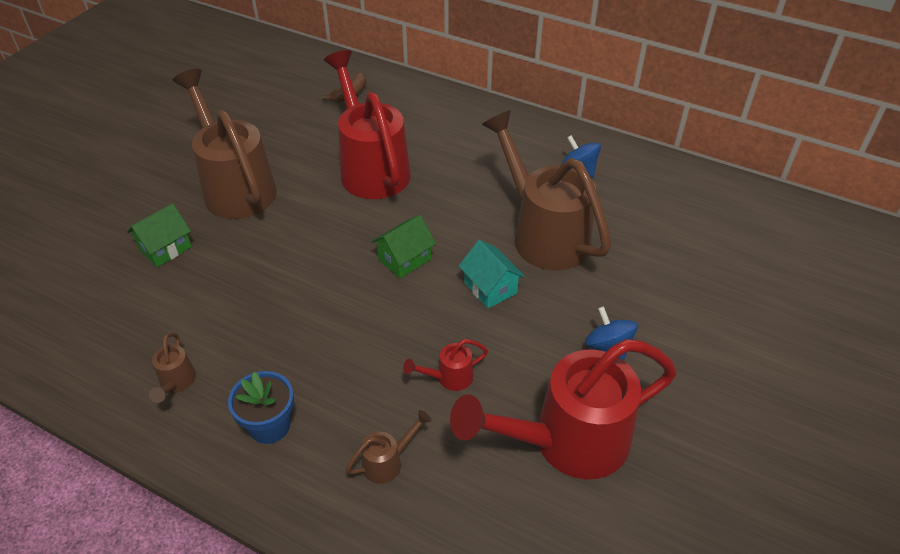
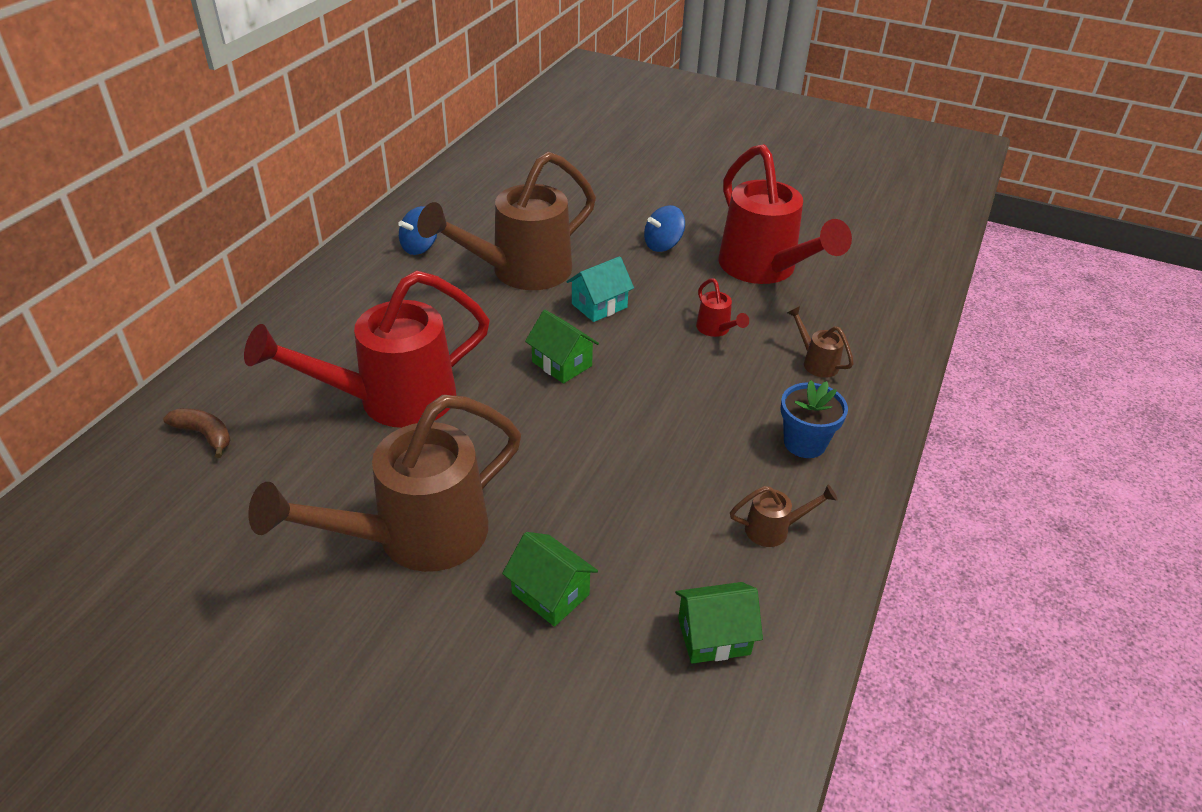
camera: 95 degrees left, 5 degrees down
none -> green house [675,582,763,664]

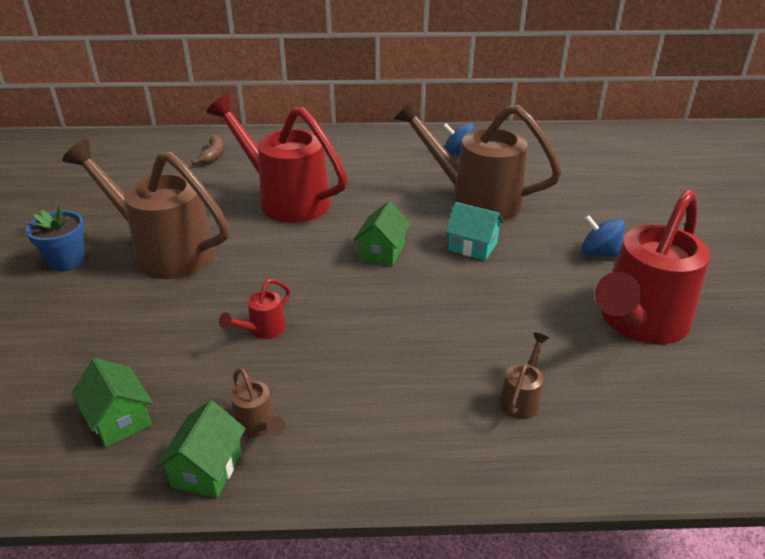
camera: 65 degrees right, 5 degrees down
green house [502,532,598,627] -> green house moved to [156,400,246,498]
red watering can [696,278,749,337] -> red watering can moved to [219,279,290,339]
blue flower pot [780,380,848,458] -> blue flower pot moved to [26,206,85,271]

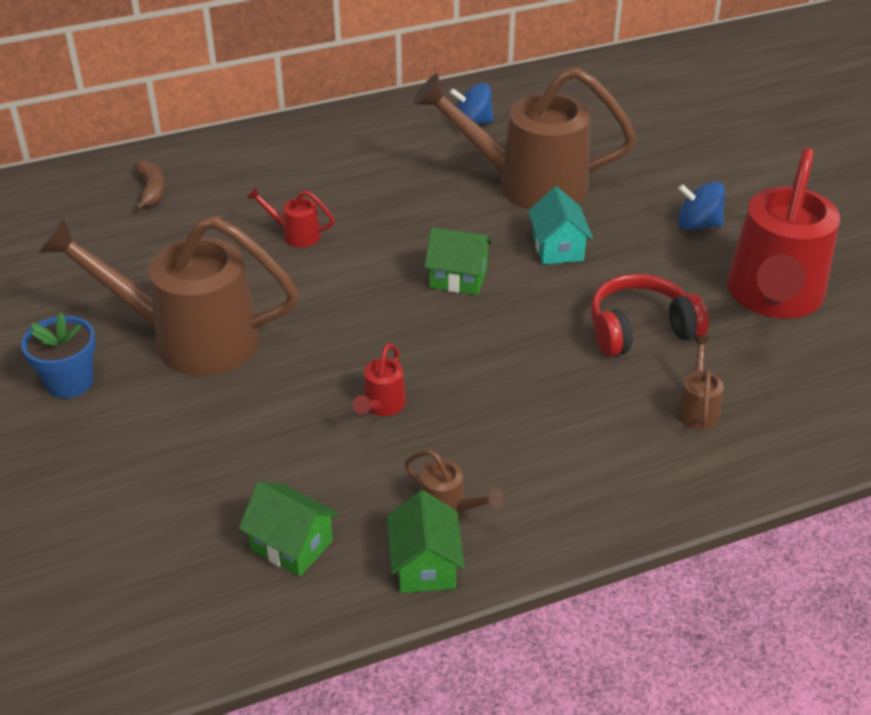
camera: 20 degrees left, 5 degrees up
red watering can [207,94,347,223] -> red watering can [246,187,335,247], size x0.40
green house [353,201,411,266] -> green house turned 75 degrees counterclockwise [424,227,493,295]
turquoise house [445,202,504,261] -> turquoise house turned 75 degrees clockwise [528,187,593,264]
none -> red headphones [591,274,709,357]

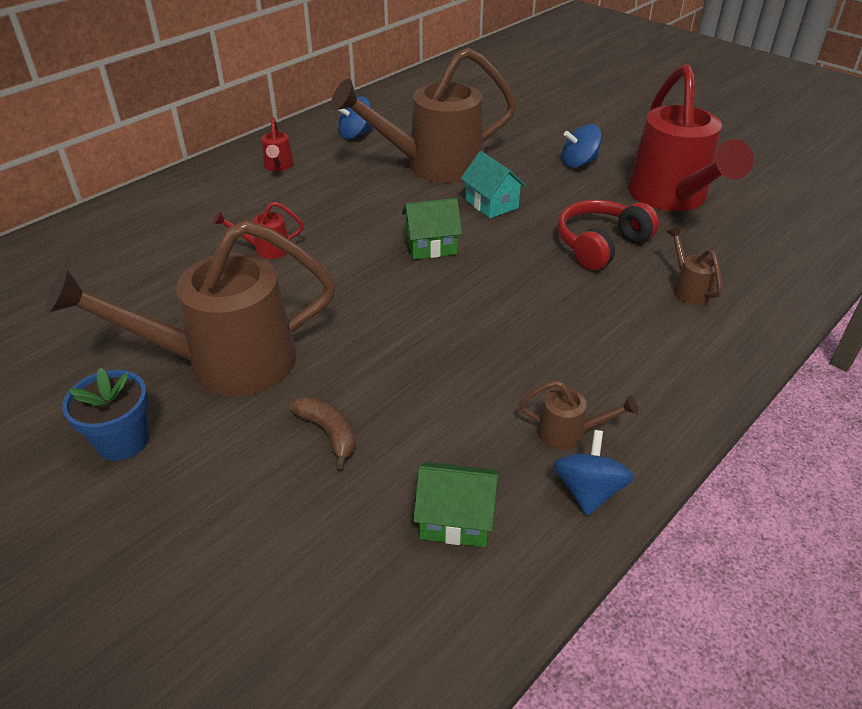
camera: 25 degrees left, 0 degrees up
brown banana [134,160,166,211] -> brown banana moved to [289,396,356,469]
red watering can [353,343,406,416] -> red watering can moved to [261,117,294,171]
green house [387,490,465,593] -> blue spinning top [553,430,634,516]

